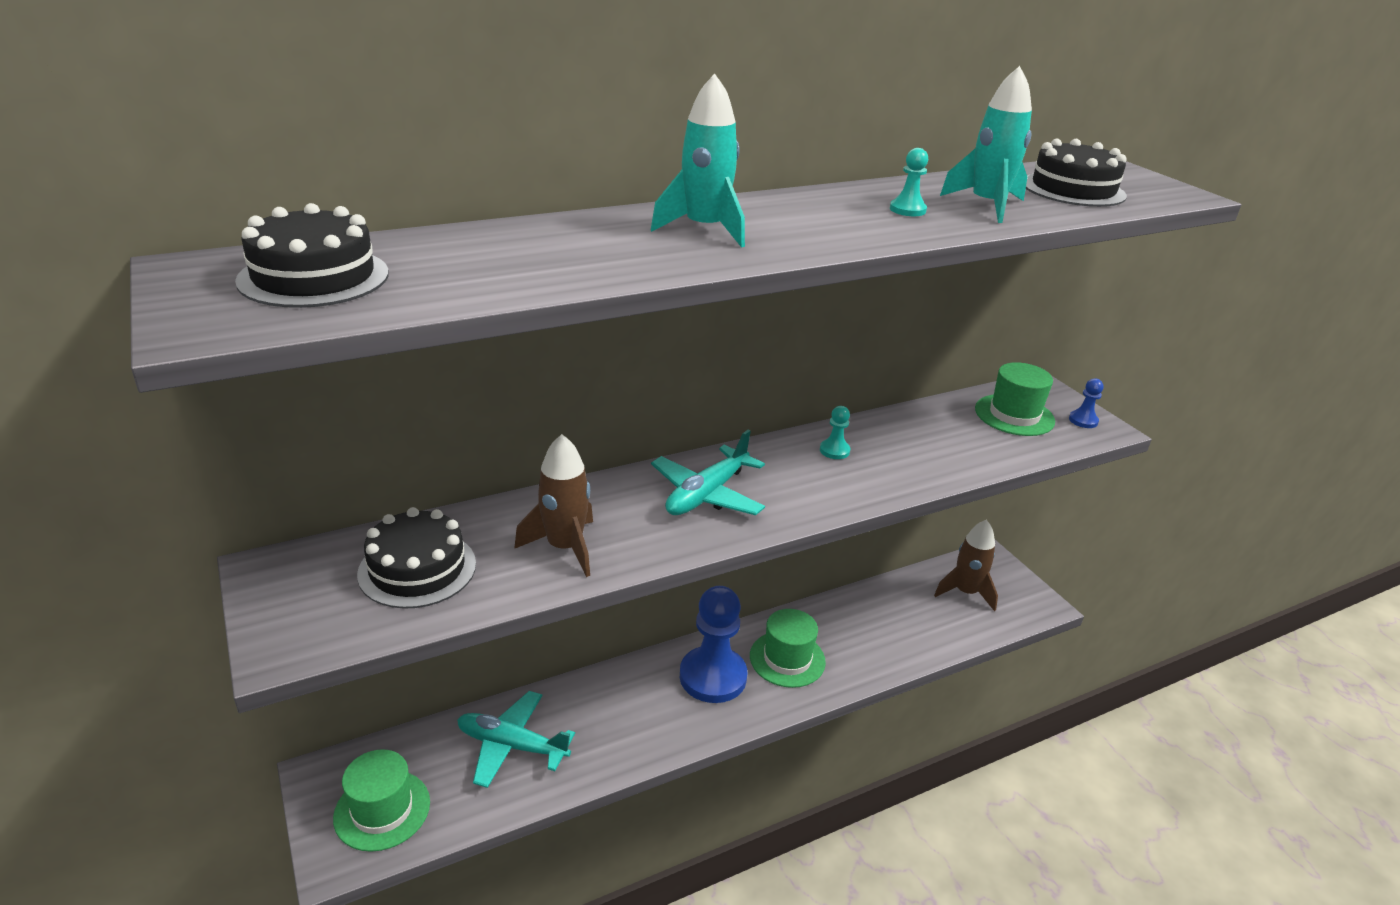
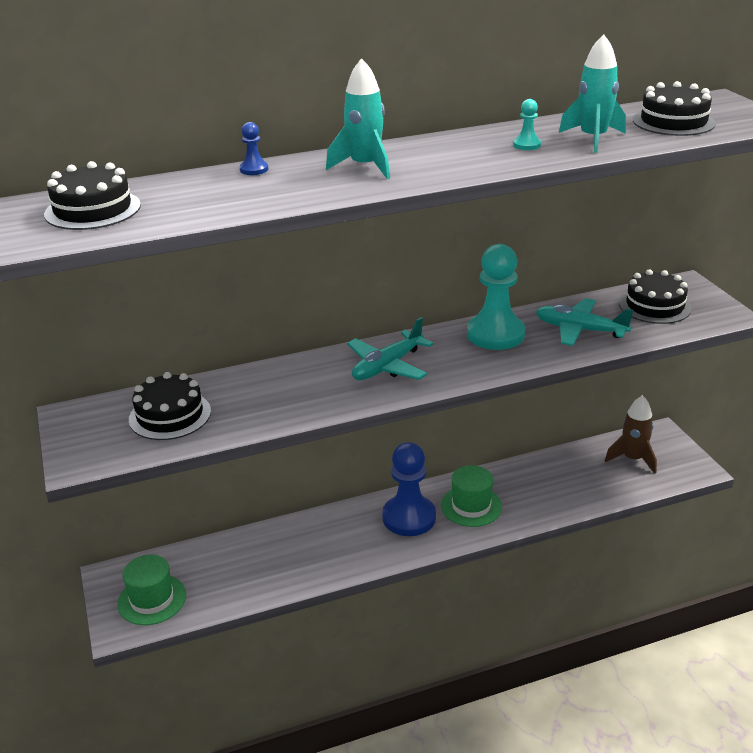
camera: 10 degrees right, 0 degrees up
turquoise plane [457,691,575,788] -> turquoise plane moved to [536,298,633,346]
brown rocket [514,434,593,577] -> none
turquoise pawn [820,406,850,459] -> turquoise pawn [467,244,525,350], size x2.42
green hat [975,362,1055,436] -> black cake [619,270,692,324]
blue pawn [1069,378,1104,428] -> blue pawn moved to [240,122,268,175]

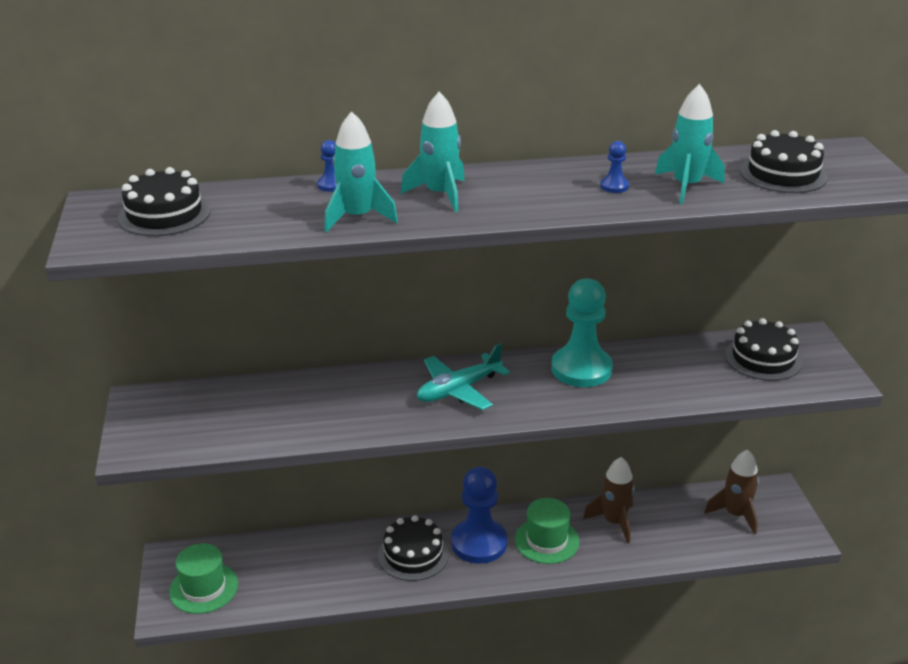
camera: 10 degrees right, 0 degrees up
black cake [129,372,211,440] -> black cake moved to [378,515,449,581]
turquoise pawn [513,99,541,150] -> blue pawn [600,141,629,193]
turquoise plane [536,298,633,346] -> none
none -> turquoise rocket [324,111,398,232]
none -> brown rocket [583,457,635,543]

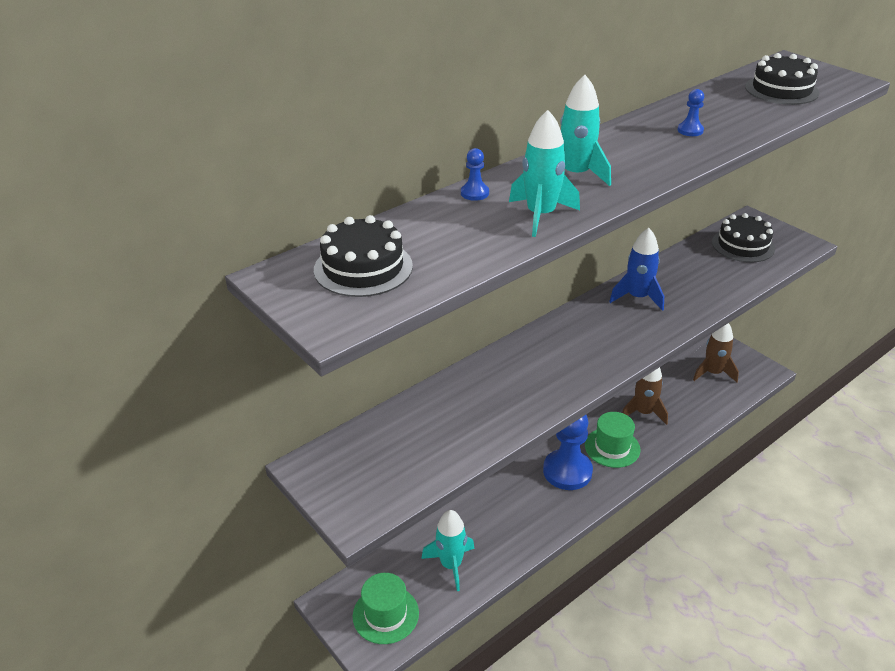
camera: 30 degrees left, 5 degrees up
black cake [378,515,449,581] -> none
turquoise plane [417,343,510,410] -> none
turquoise pawn [551,278,613,387] -> blue rocket [609,228,664,311]
turquoise rocket [655,84,725,204] -> turquoise rocket moved to [421,510,475,591]

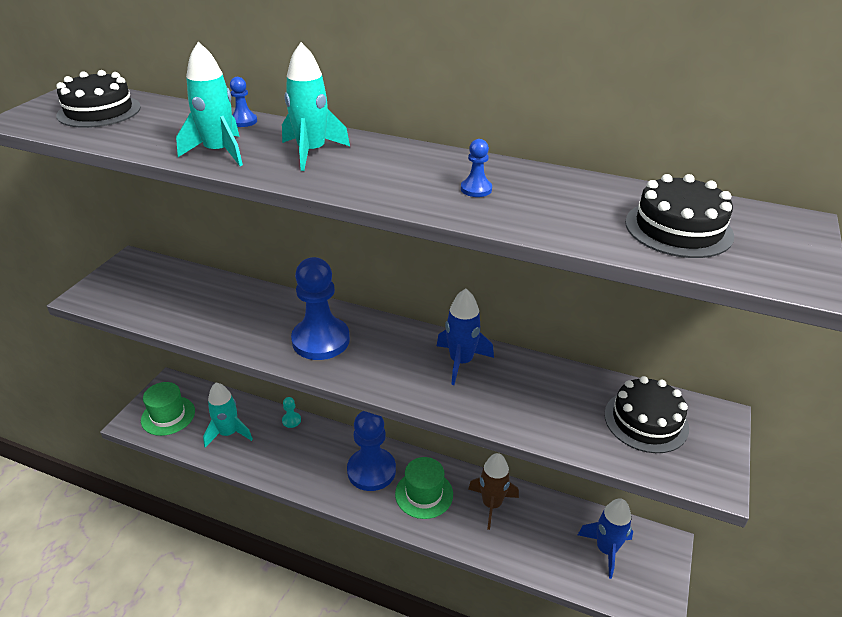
camera: 60 degrees right, 0 degrees up
brown rocket [693,323,739,382] -> blue rocket [578,498,633,579]
none -> turquoise pawn [282,397,301,428]
none -> blue pawn [291,257,350,360]

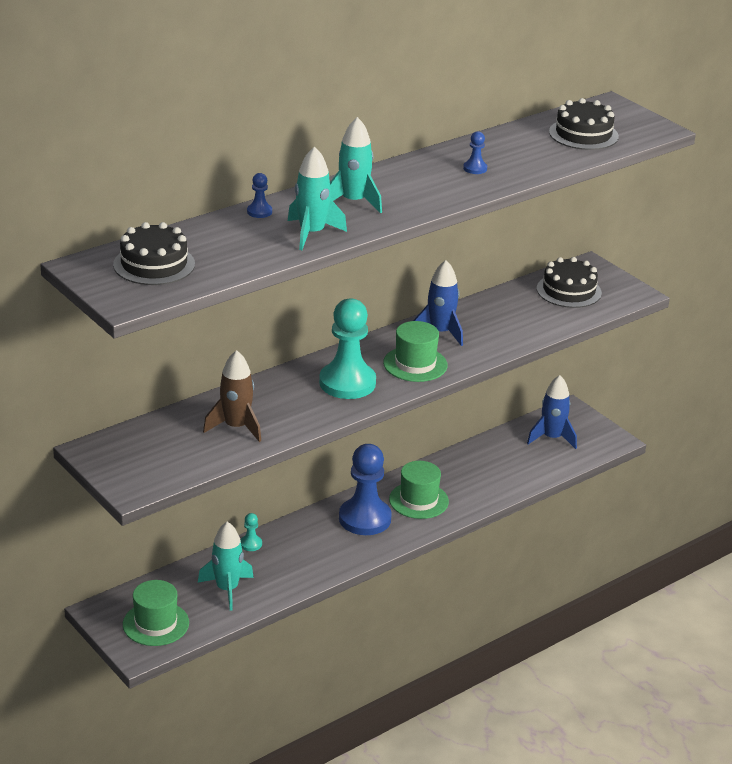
camera: 60 degrees left, 5 degrees down
blue pawn [291,257,350,360] -> turquoise pawn [319,298,376,399]
brown rocket [468,453,519,530] -> brown rocket moved to [203,350,261,442]
none -> green hat [383,321,448,382]

